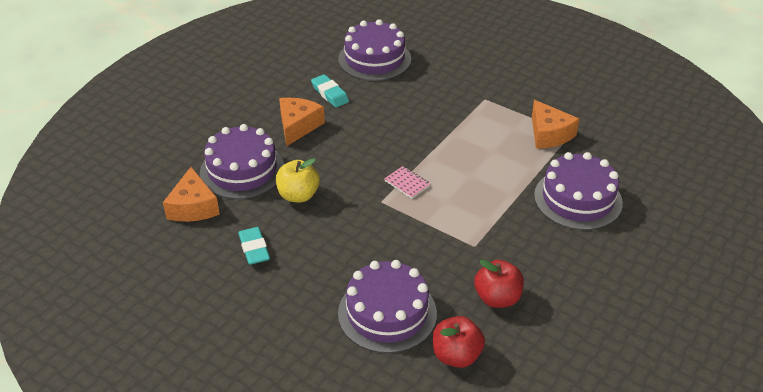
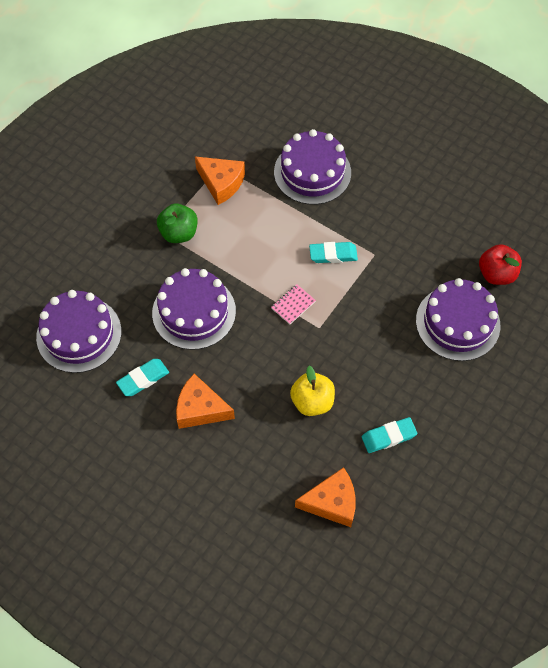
camera: 90 degrees left, 20 degrees up
purple cake [200,124,284,199] -> purple cake moved to [152,268,236,350]
red apple [474,260,524,308] -> none
orange cheese [532,100,579,149] -> orange cheese turned 60 degrees clockwise [195,157,245,205]
none -> green apple [157,204,198,243]
none -> turquoise eraser [309,242,358,263]

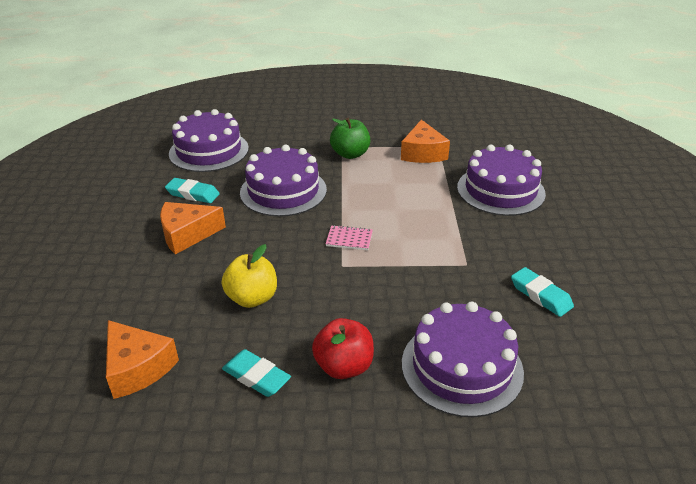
camera: 55 degrees right, 25 degrees down
orange cheese [176,374,235,429] -> orange cheese turned 90 degrees counterclockwise [160,202,226,255]
turquoise eraser [309,242,358,263] -> turquoise eraser moved to [511,267,574,317]
red apple [479,244,522,285] -> red apple moved to [312,318,374,379]

